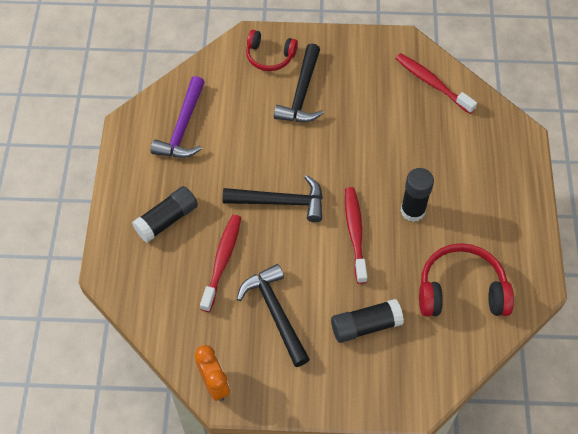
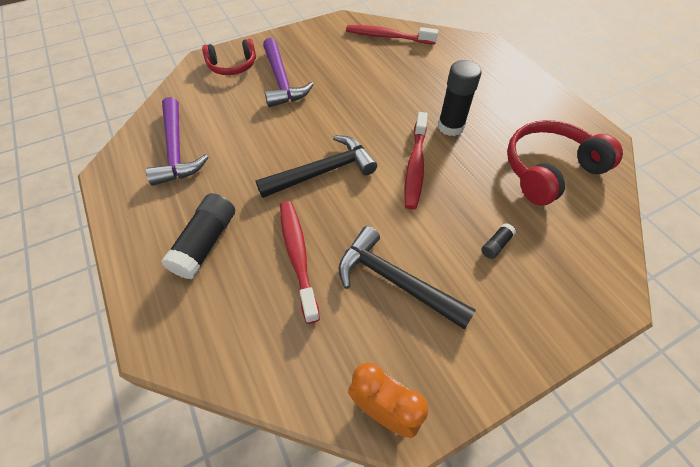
camera: 30 degrees left, 5 degrees down
black hammer [274,43,323,122] -> purple hammer [263,38,314,107]
black glue stick [331,299,404,343] -> black glue stick [481,223,516,259], size x0.47
red toothbrush [345,187,367,284] -> red toothbrush turned 135 degrees counterclockwise [404,112,428,210]

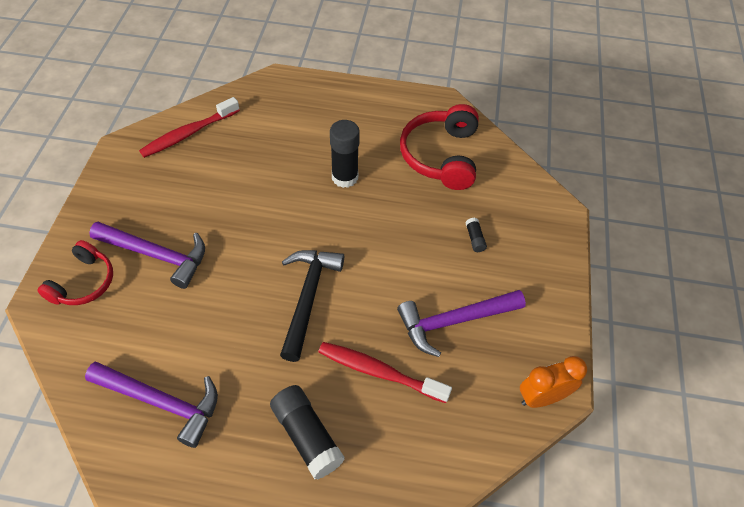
camera: 55 degrees left, 0 degrees up
black hammer [338,226,476,330] -> purple hammer [397,290,526,357]
red toothbrush [404,112,428,210] -> none

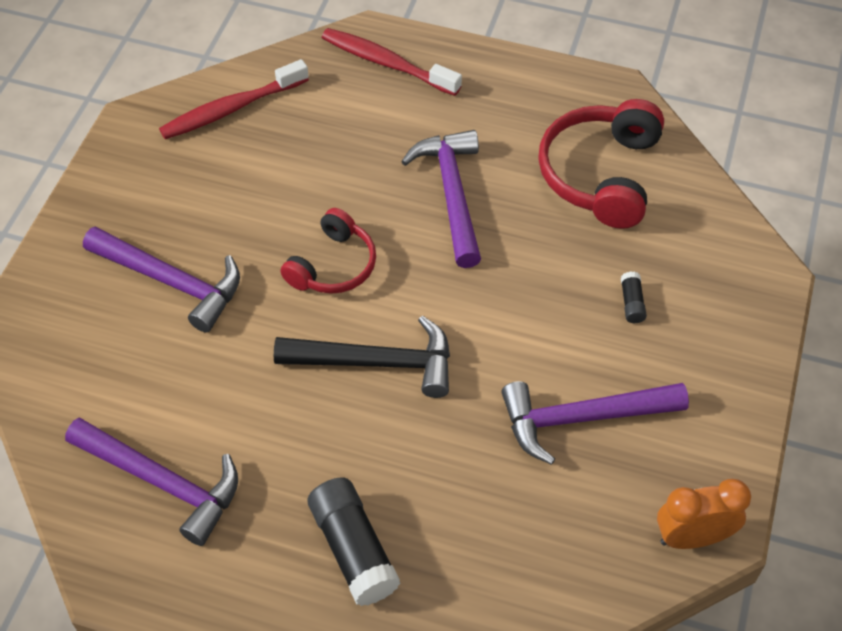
camera: 10 degrees right, 0 degrees up
red headphones [37,240,113,305] -> red headphones moved to [281,208,376,294]
black hammer [280,250,344,362] -> black hammer turned 75 degrees clockwise [274,316,450,398]
red toothbrush [318,342,452,403] -> red toothbrush moved to [322,28,462,96]
black glue stick [330,120,360,188] -> purple hammer [401,130,481,268]

